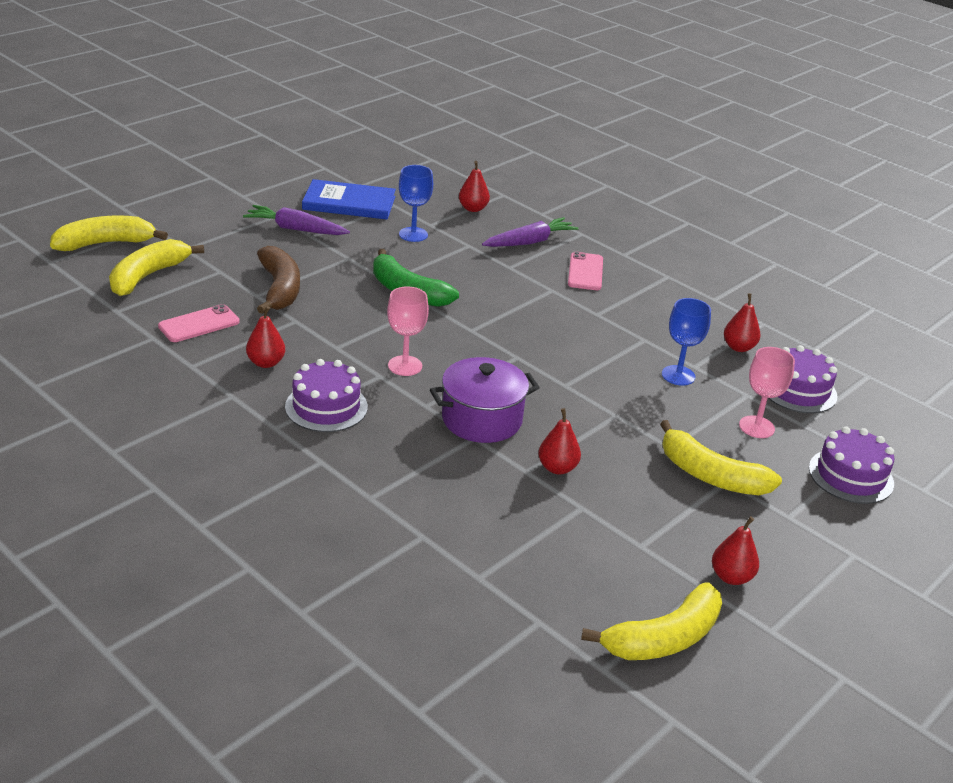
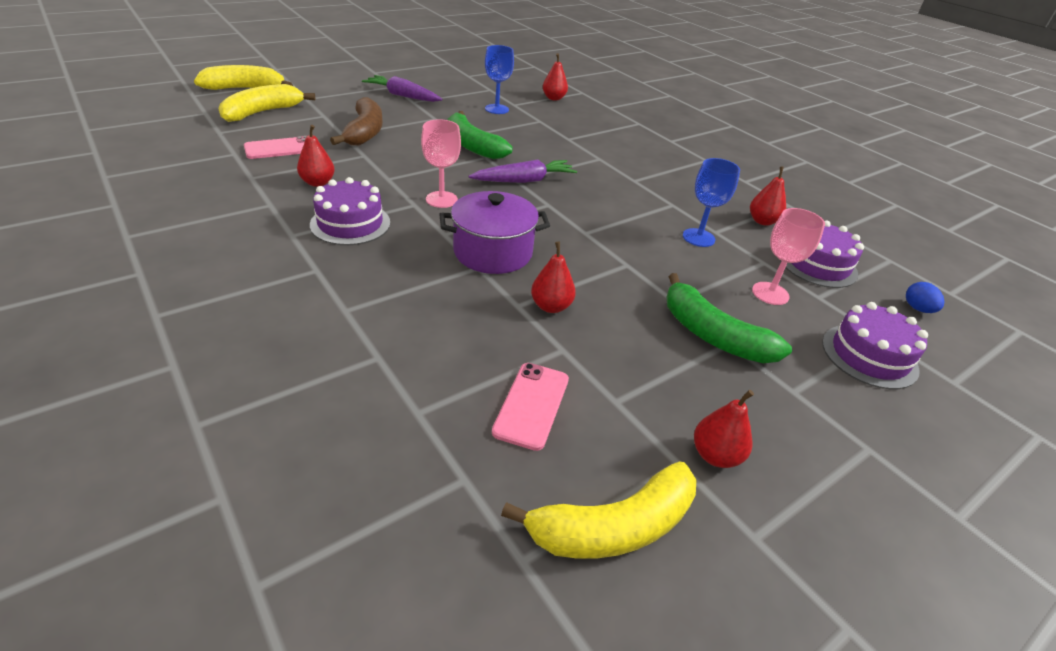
camera: 10 degrees right, 5 degrees up
blue book [302,179,396,219] -> none
purple carrot [482,217,579,247] -> purple carrot moved to [468,159,577,183]
pink phone [568,252,603,290] -> pink phone moved to [492,363,569,451]
yellow banana [660,420,782,495] -> green banana [667,273,792,363]
none -> blue egg [906,282,944,313]

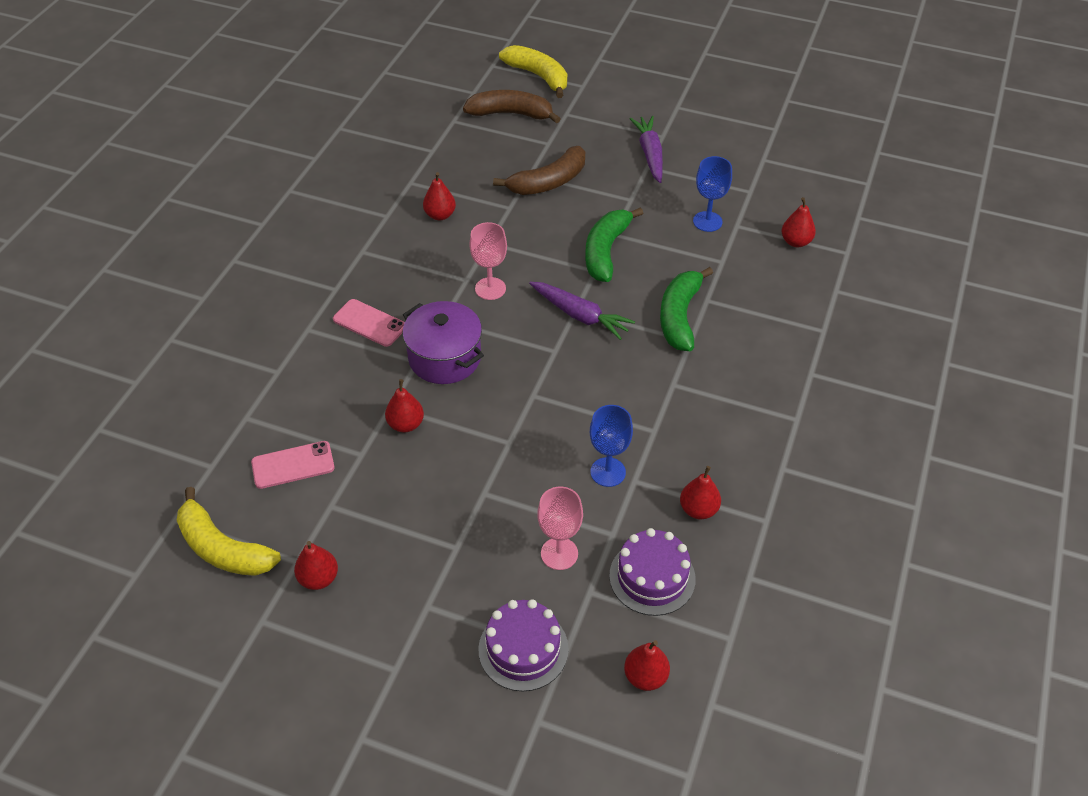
camera: 60 degrees right, 10 degrees up
yellow banana [219,84,315,122] -> brown banana [463,90,561,124]
pink phone [244,136,307,159] -> pink phone moved to [333,299,405,347]
purple cake [310,177,390,245] -> none
green banana [667,273,792,363] -> green banana moved to [660,267,713,352]
blue egg [906,282,944,313] -> red pear [624,640,670,691]

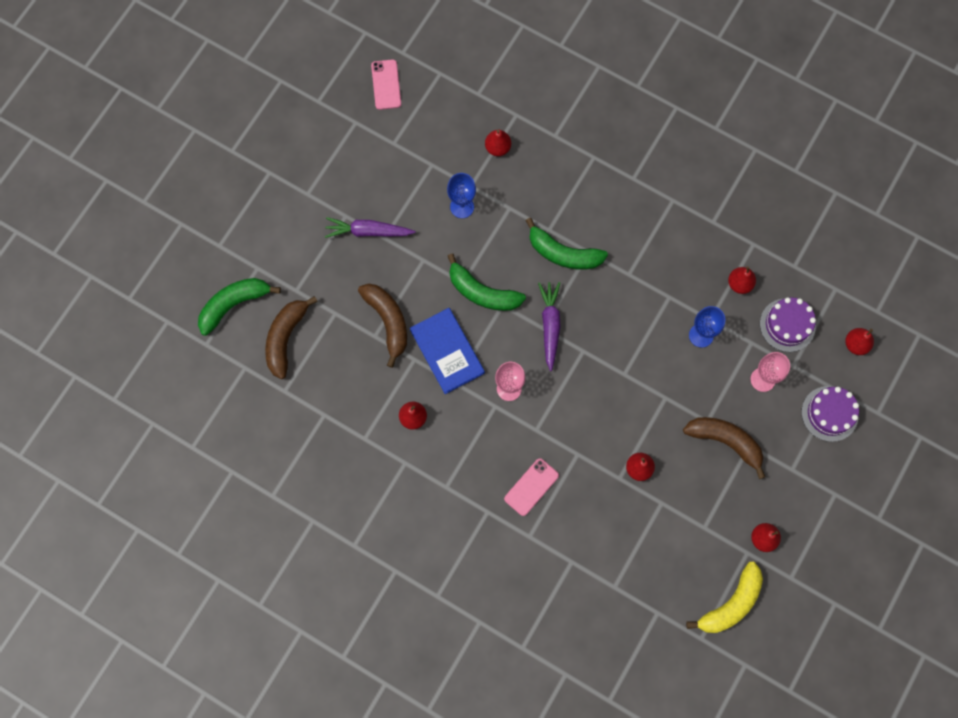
camera: 80 degrees left, 25 degrees up
pink phone [251,441,335,489] -> pink phone moved to [371,59,401,110]
purple pot [403,301,484,384] -> none
yellow banana [499,45,567,98] -> green banana [198,278,281,336]
purple carrot [529,282,635,340] -> purple carrot turned 45 degrees counterclockwise [538,282,560,371]
none -> blue book [410,308,485,394]
none -> brown banana [683,417,765,479]

